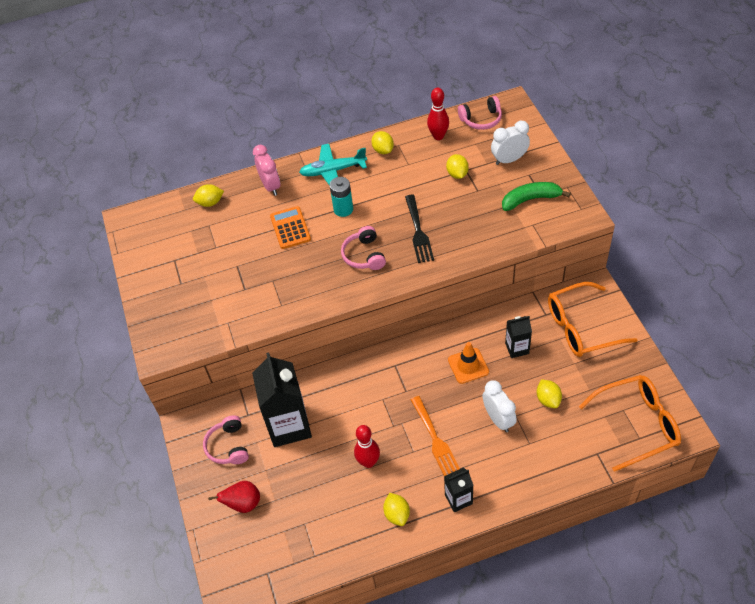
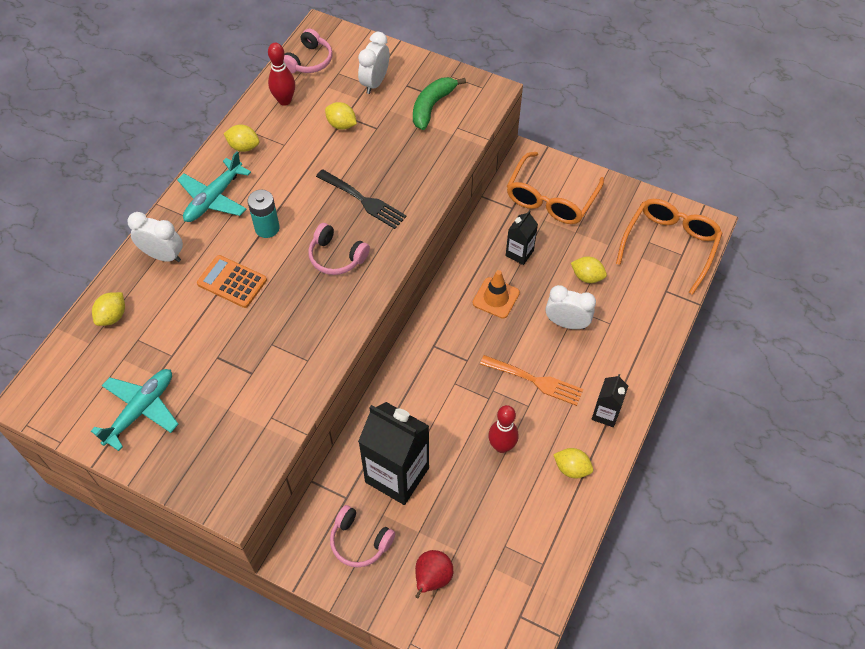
camera: 50 degrees left, 5 degrees up
pink clock [253,145,280,196] -> white clock [127,212,183,262]
none -> turquoise plane [91,369,179,451]

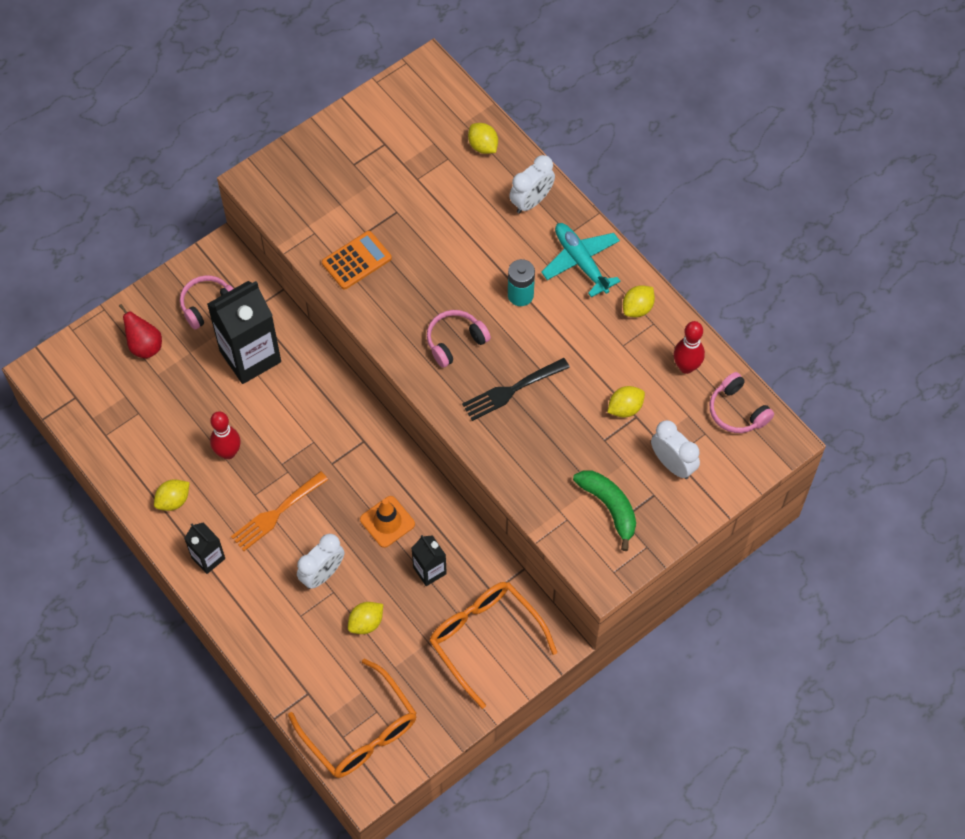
camera: 115 degrees right, 5 degrees up
turquoise plane [91,369,179,451] -> none
orange calculator [197,255,267,308] -> orange calculator moved to [322,231,392,290]

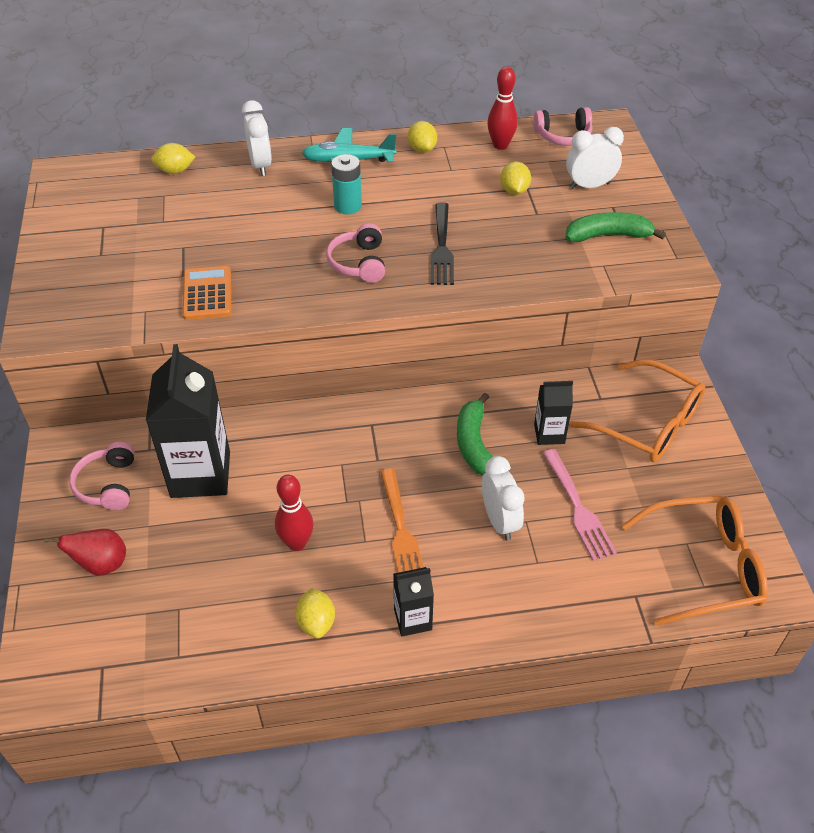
camera: 60 degrees left, 15 degrees down
yellow lemon [348,602,383,634] -> pink fork [542,449,617,561]
orange traffic cone [360,496,415,548] -> green banana [457,393,493,475]
orange glasses [429,582,557,709] -> orange glasses turned 135 degrees counterclockwise [569,359,705,462]

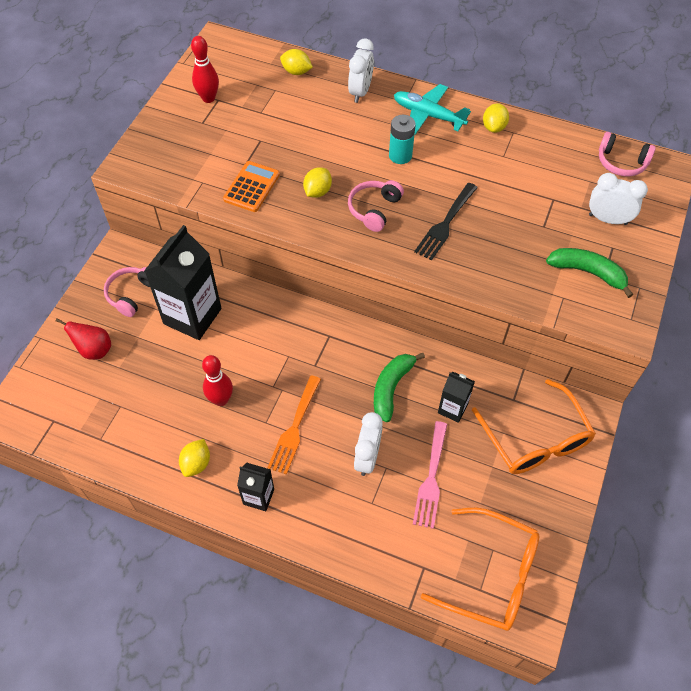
camera: 30 degrees right, 10 degrees up
red bowling pin [487,67,518,150] -> red bowling pin moved to [191,36,219,103]
yellow lemon [500,161,531,195] -> yellow lemon moved to [303,167,332,198]

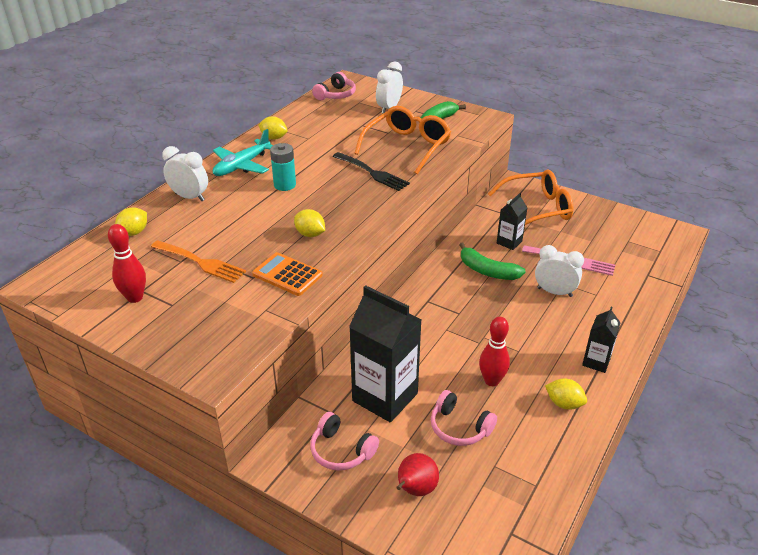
camera: 80 degrees left, 20 degrees down
orange fork [267,376,321,475] -> orange fork moved to [151,240,246,283]
pink headphones [348,180,404,232] -> pink headphones moved to [431,390,497,446]
orange glasses [421,508,539,631] -> orange glasses moved to [354,106,451,174]

